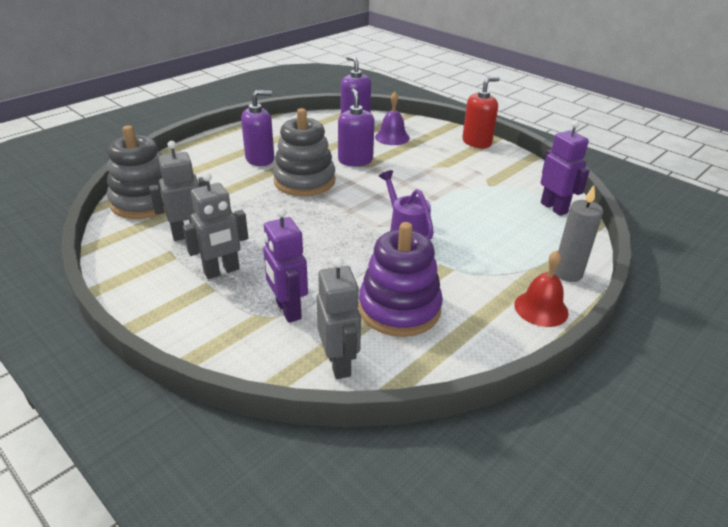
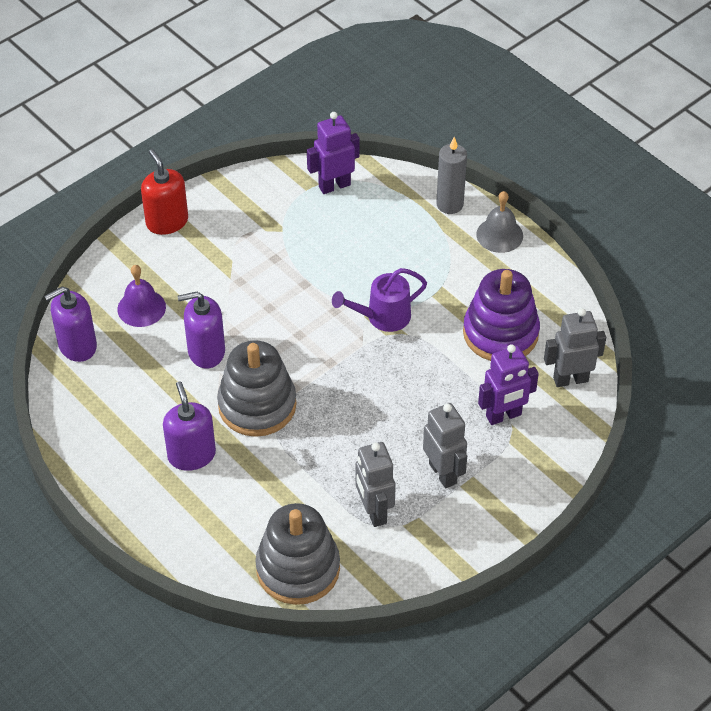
camera: 85 degrees left, 15 degrees up
red bell [514,250,569,327] -> grey bell [476,191,523,253]

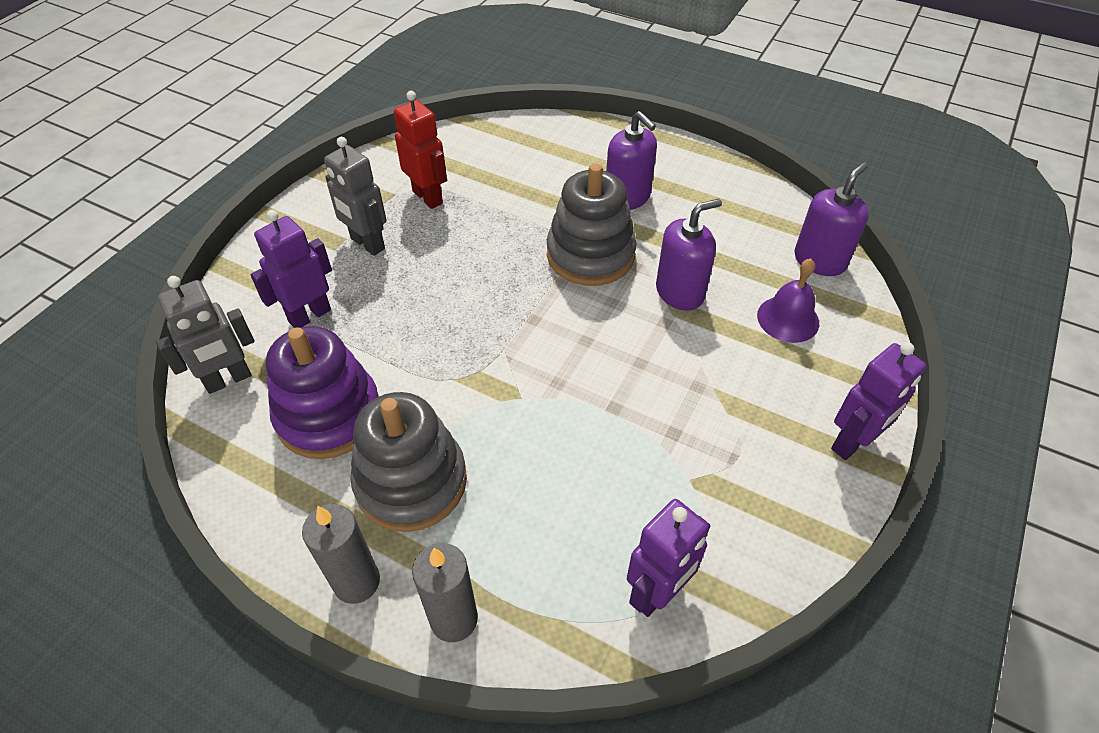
camera: 160 degrees right, 0 degrees up
red soap dispenser [141,149,188,235] -> purple robot [831,342,926,460]
grey stacking toy [255,503,340,605] -> grey stacking toy moved to [350,392,467,532]
purple watering can [332,268,427,332] -> none
grey robot [355,442,396,527] -> red robot [394,91,447,209]
grey bell [476,191,523,253] -> grey candle [302,504,380,604]

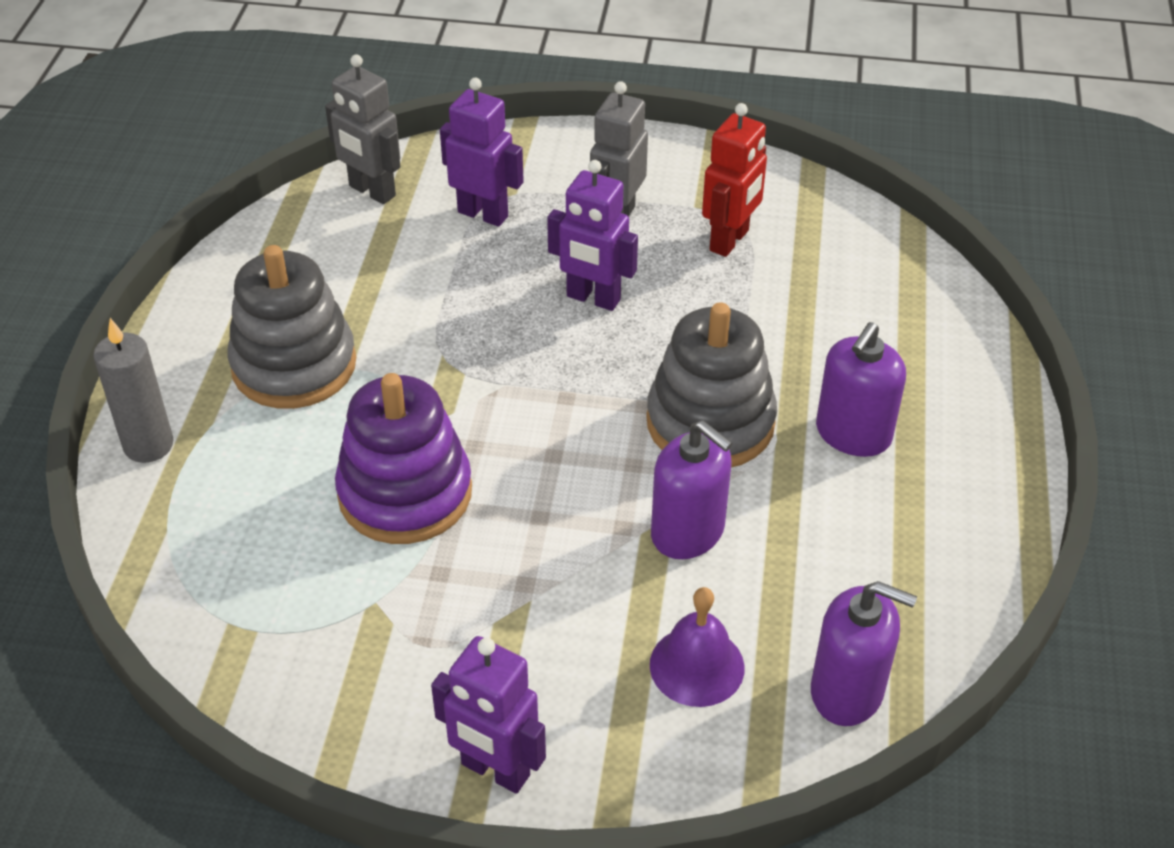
camera: 70 degrees right, 5 degrees down
purple stacking toy [266,326,379,459] -> purple stacking toy moved to [335,373,472,544]
grey candle [302,504,380,604] -> none
purple robot [627,499,710,617] -> purple robot moved to [547,160,638,311]

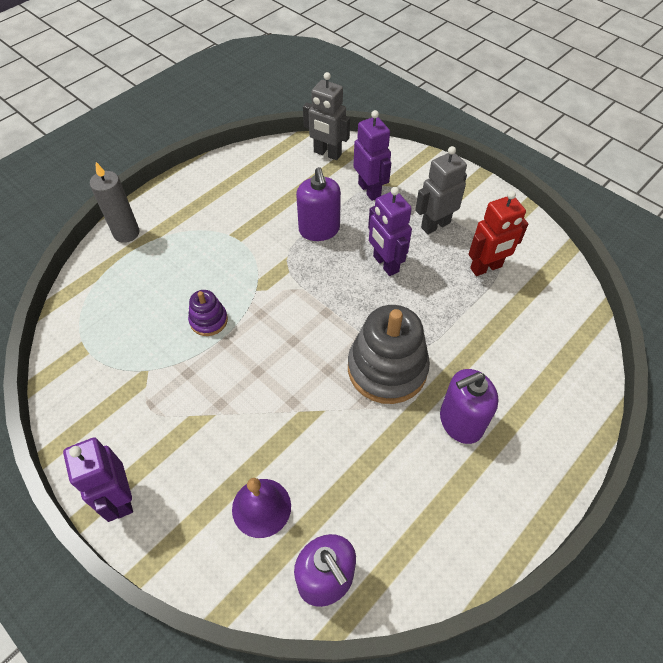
camera: 35 degrees right, 10 degrees up
grey stacking toy [228,245,356,409] -> none
grey robot [325,54,400,204] -> grey robot turned 45 degrees counterclockwise [303,72,350,160]
purple stacking toy [335,373,472,544] -> purple stacking toy [188,290,228,336], size x0.50
purple soap dispenser [651,420,733,559] -> purple soap dispenser moved to [296,167,341,241]

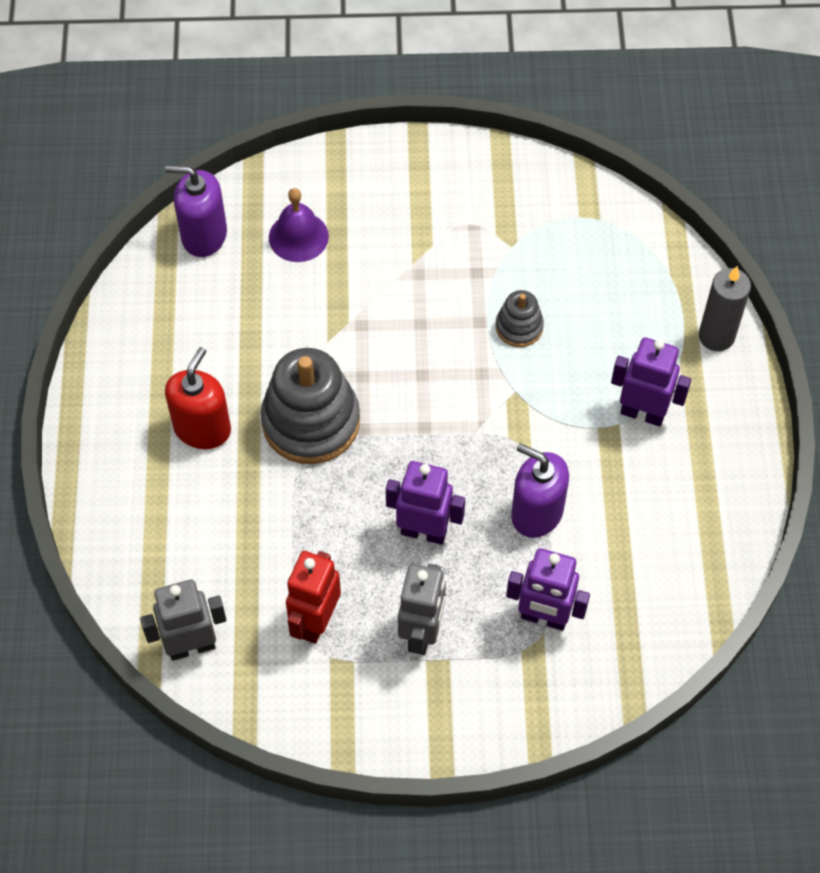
camera: 135 degrees right, 5 degrees up
purple robot [63,437,133,522] -> purple robot moved to [611,338,691,426]
purple stacking toy [188,290,228,336] -> grey stacking toy [496,290,544,347]
grey robot [303,72,350,160] -> grey robot moved to [140,580,226,661]
purple soap dispenser [440,369,499,444] -> red soap dispenser [165,347,231,449]

